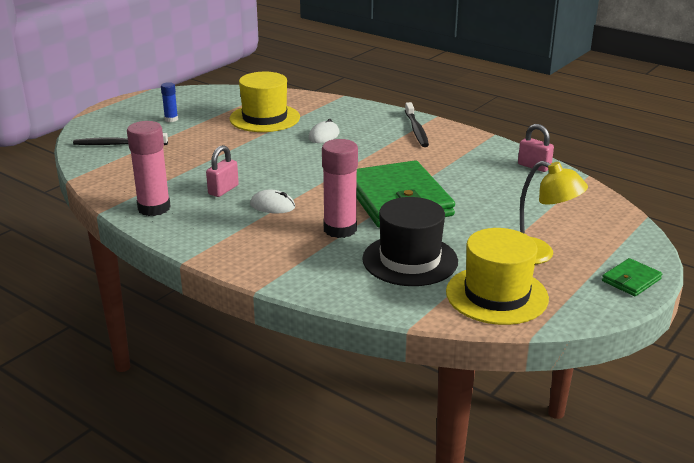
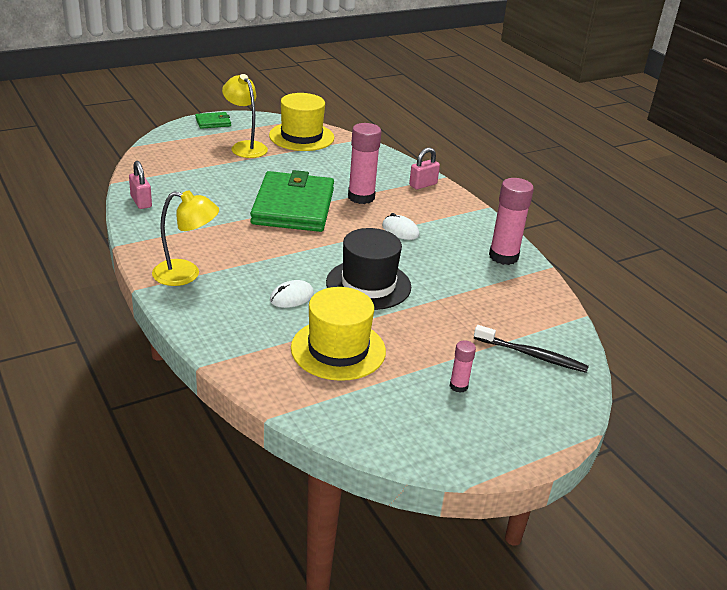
camera: 160 degrees left, 5 degrees up
blue glue stick [161,82,178,122] -> pink glue stick [450,340,476,393]
pink padlock [206,145,239,197] -> pink padlock moved to [409,147,440,189]
black hat [362,197,458,286] -> black hat moved to [326,228,411,310]
black toothbrush [405,102,429,147] -> yellow lamp [152,190,219,286]

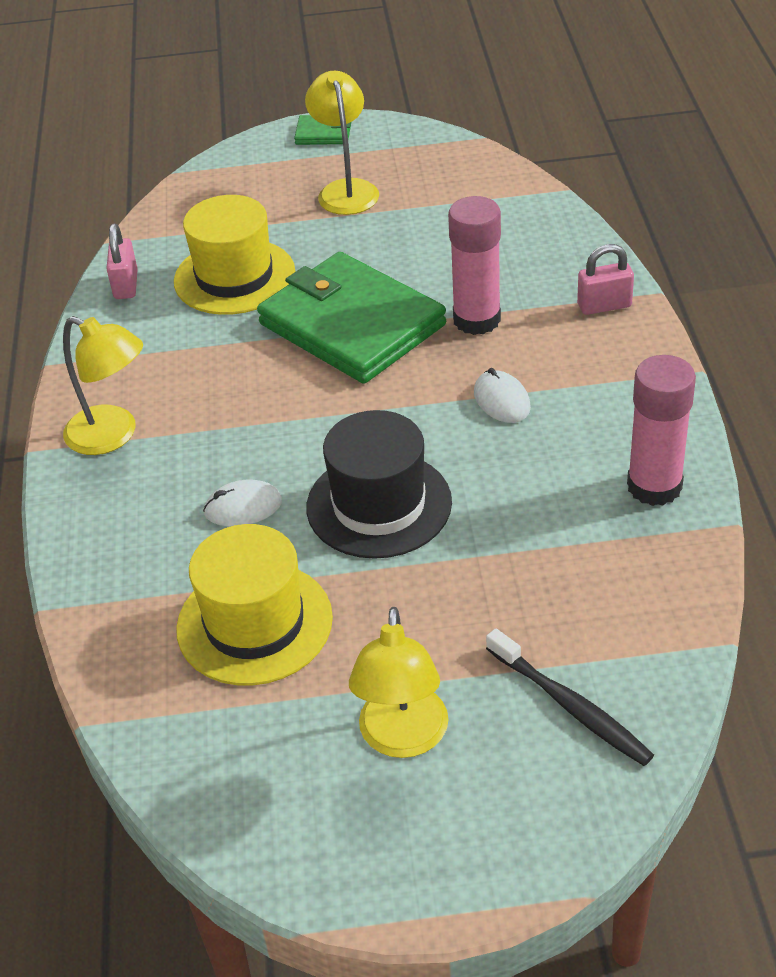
camera: 30 degrees right, 10 degrees up
green wallet [250,170,334,232] -> green wallet turned 75 degrees counterclockwise [257,252,446,384]
yellow hat [269,93,334,151] -> yellow hat moved to [174,195,295,315]
pink glue stick [450,340,476,393] -> yellow lamp [349,607,449,758]

